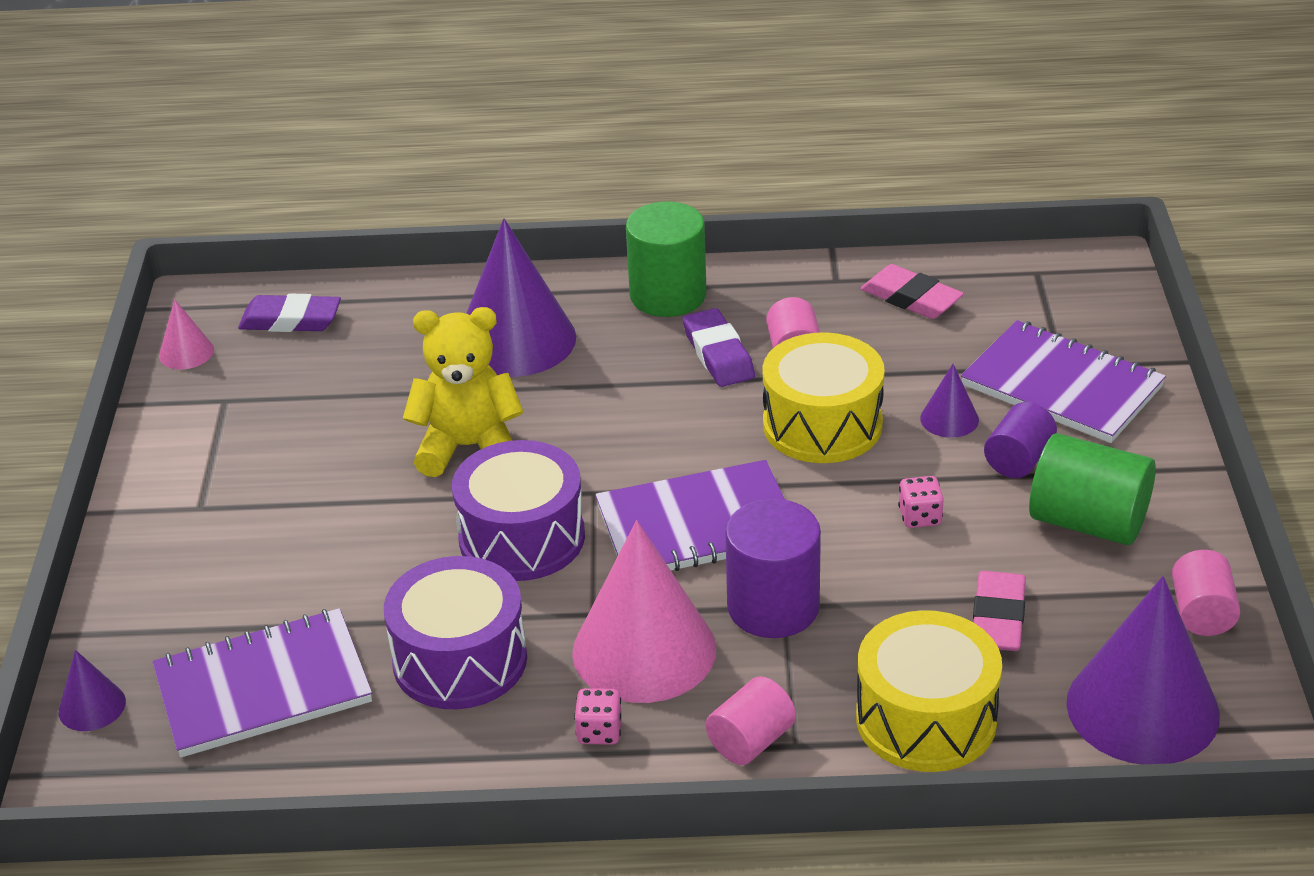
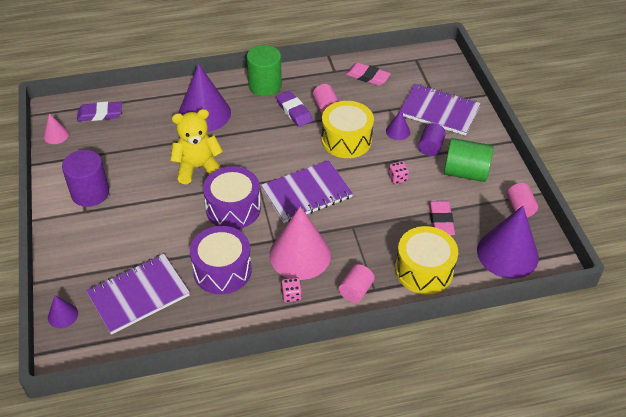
camera: 15 degrees left, 10 degrees up
purple cylinder [725,499,821,638] -> purple cylinder moved to [62,150,109,207]

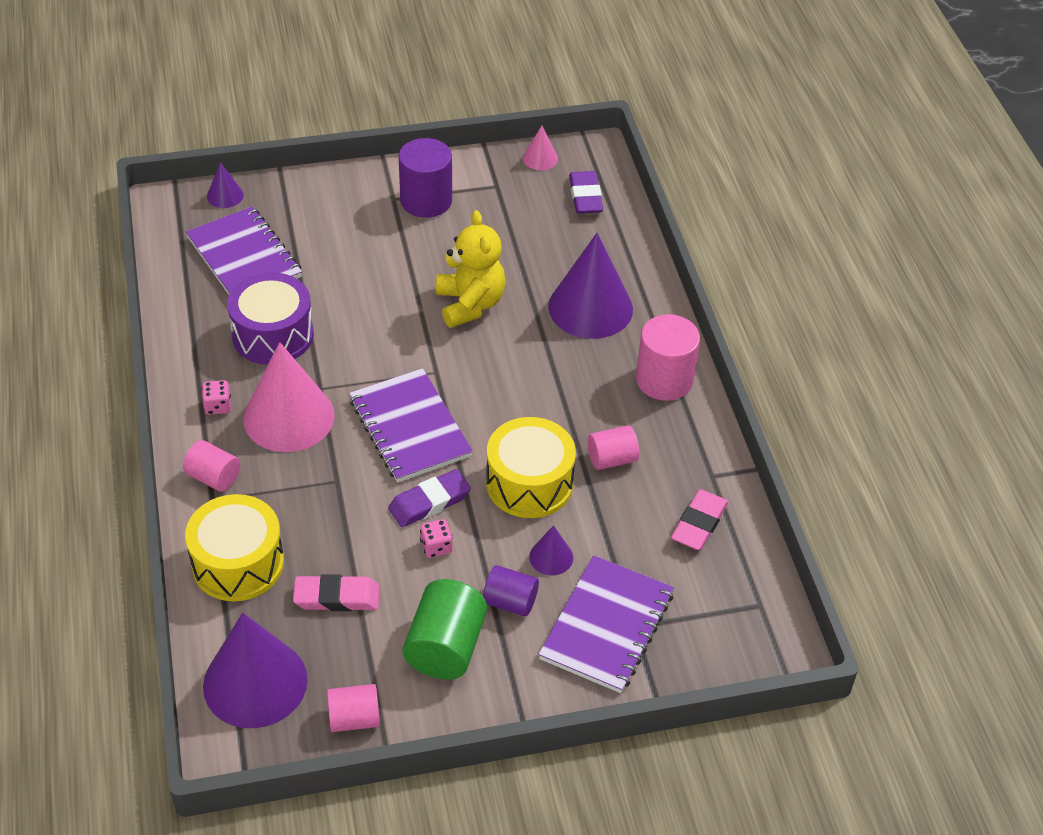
camera: 90 degrees right, 0 degrees up
purple drum [203,166,261,229] -> none
green cylinder [247,45,282,96] -> pink cylinder [636,314,700,401]
purple eraser [276,91,313,127] -> purple eraser moved to [388,469,471,527]

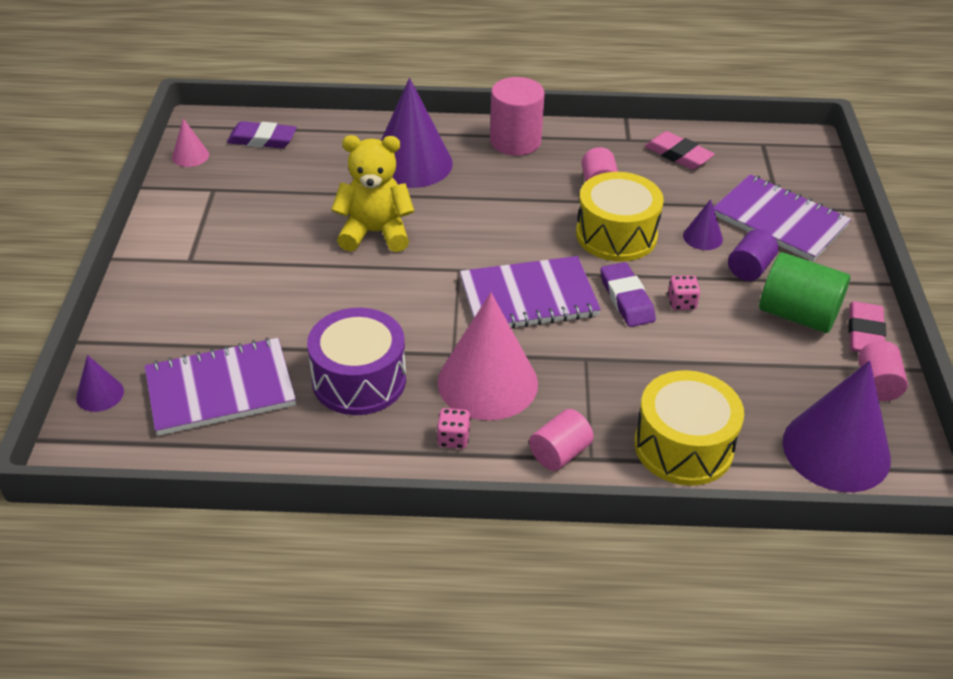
camera: 75 degrees left, 5 degrees down
pink eraser [293,574,380,611] -> pink eraser moved to [848,301,886,352]
purple cylinder [399,138,452,218] -> none

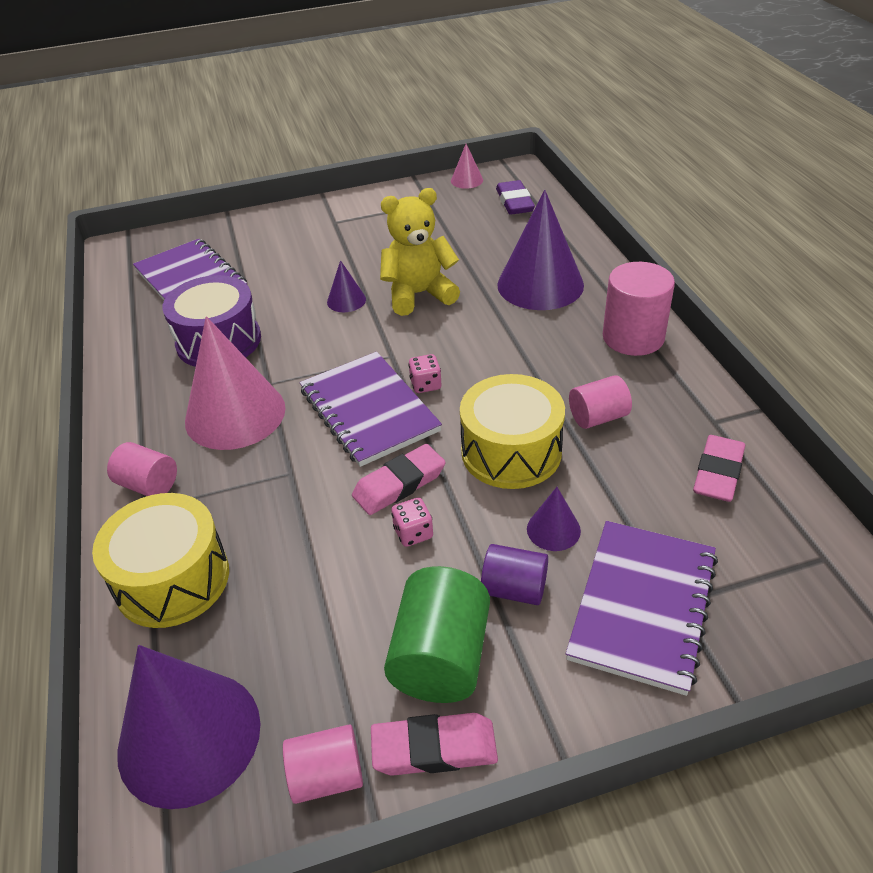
camera: 75 degrees right, 0 degrees up
purple cone [76,355,124,412] -> purple cone moved to [327,260,366,312]
yellow teddy bear [331,135,414,252] -> yellow teddy bear turned 90 degrees counterclockwise [380,188,460,316]
pink dice [437,408,471,449] -> pink dice moved to [408,354,441,393]
purple eraser [600,262,656,327] -> pink eraser [352,444,446,515]

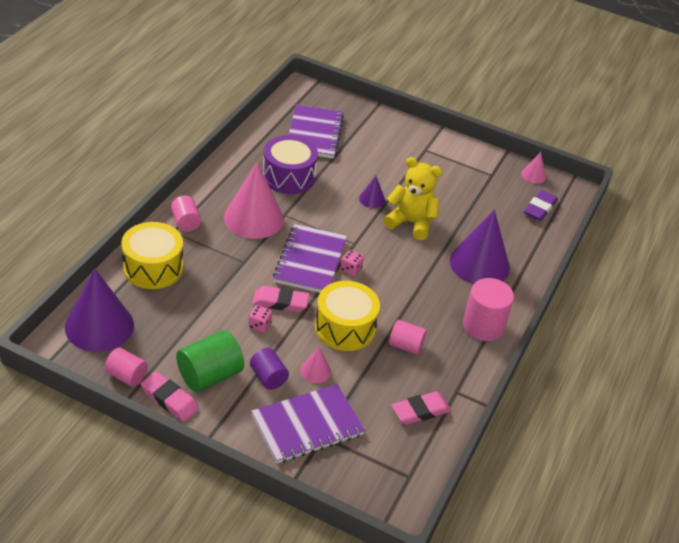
camera: 35 degrees right, 0 degrees up
purple cone [527,487,581,551] -> pink cone [300,347,331,383]

